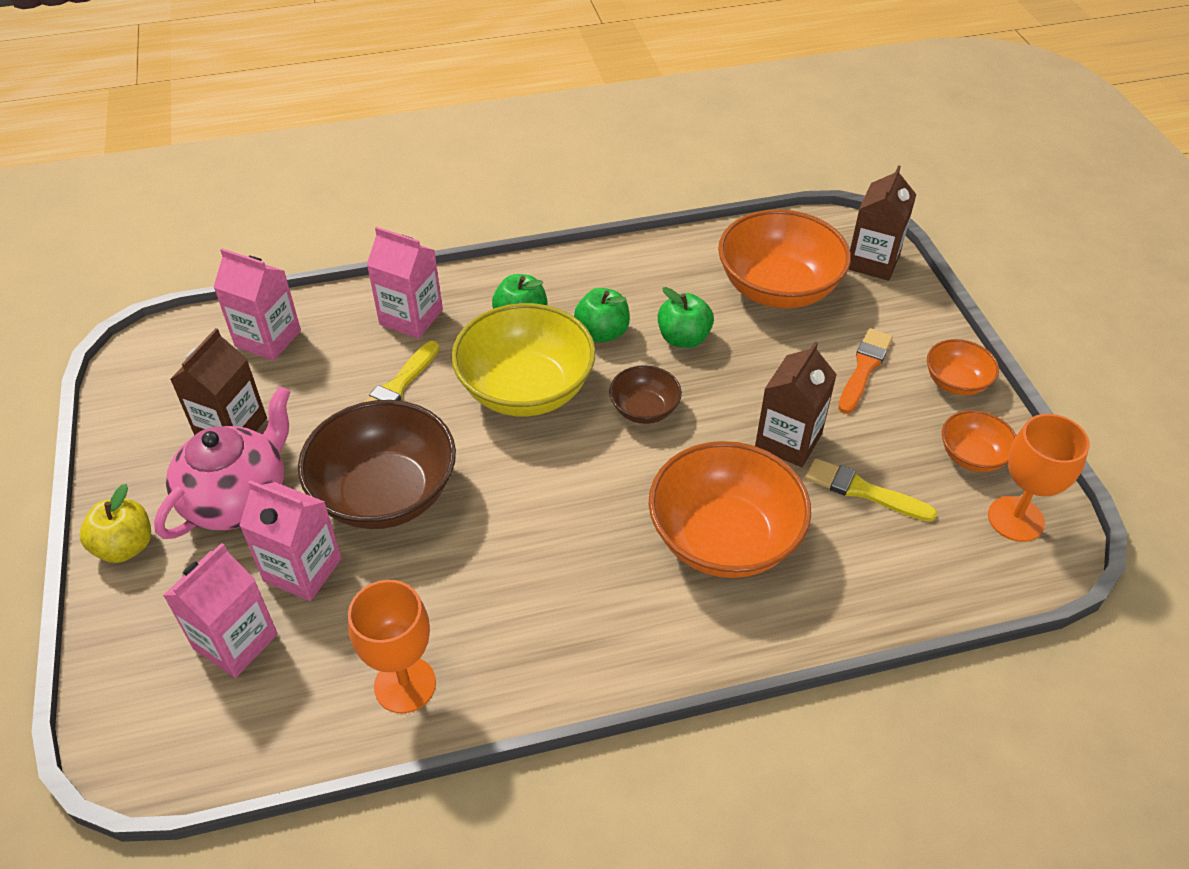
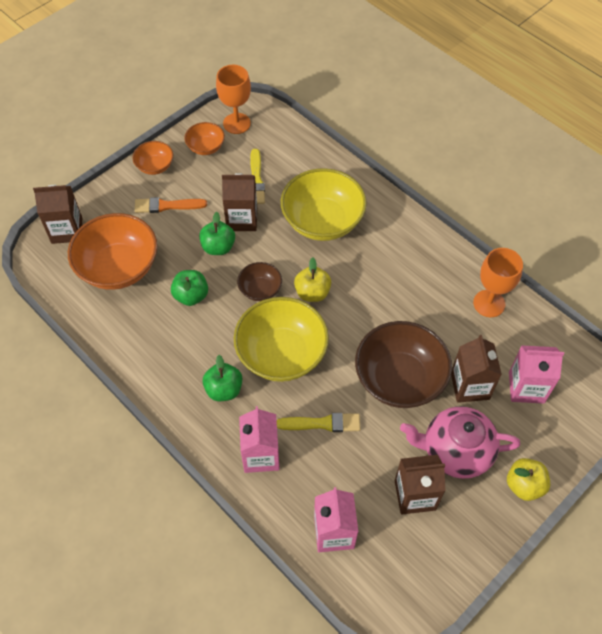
camera: 120 degrees left, 10 degrees up
pink carton [239,480,342,601] -> brown carton [451,335,502,403]
green apple [574,288,630,343] -> green apple moved to [199,212,235,255]
orange bowl [649,441,811,578] -> yellow bowl [281,168,367,241]
none -> yellow apple [294,257,331,302]

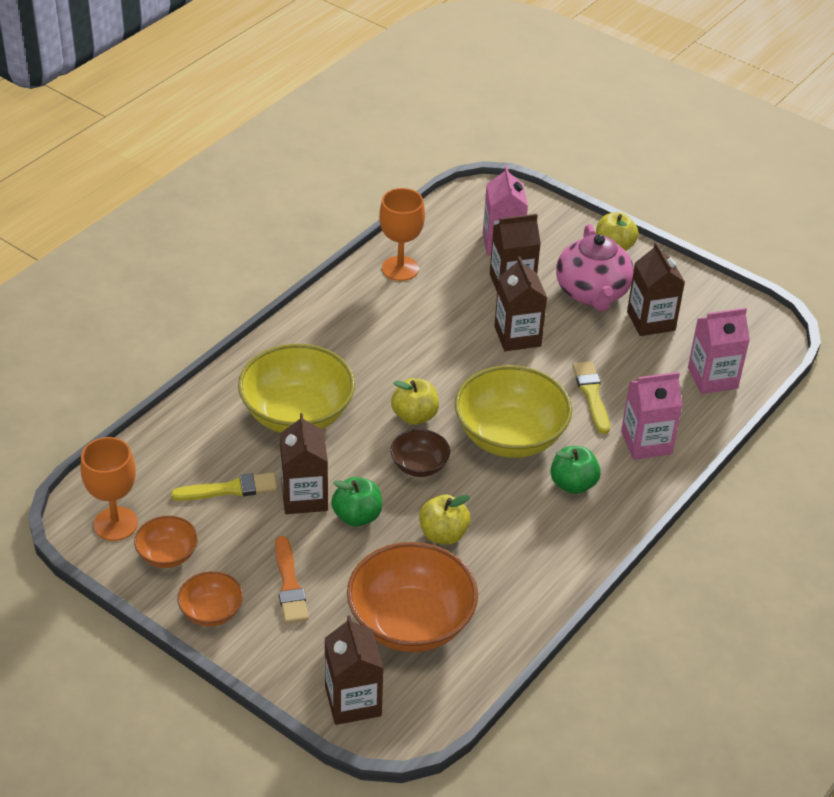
camera: 100 degrees left, 15 degrees down
green apple [171,270,208,306] -> yellow apple [419,495,471,544]
brown bowl [355,321,452,408] -> brown carton [494,257,547,351]

